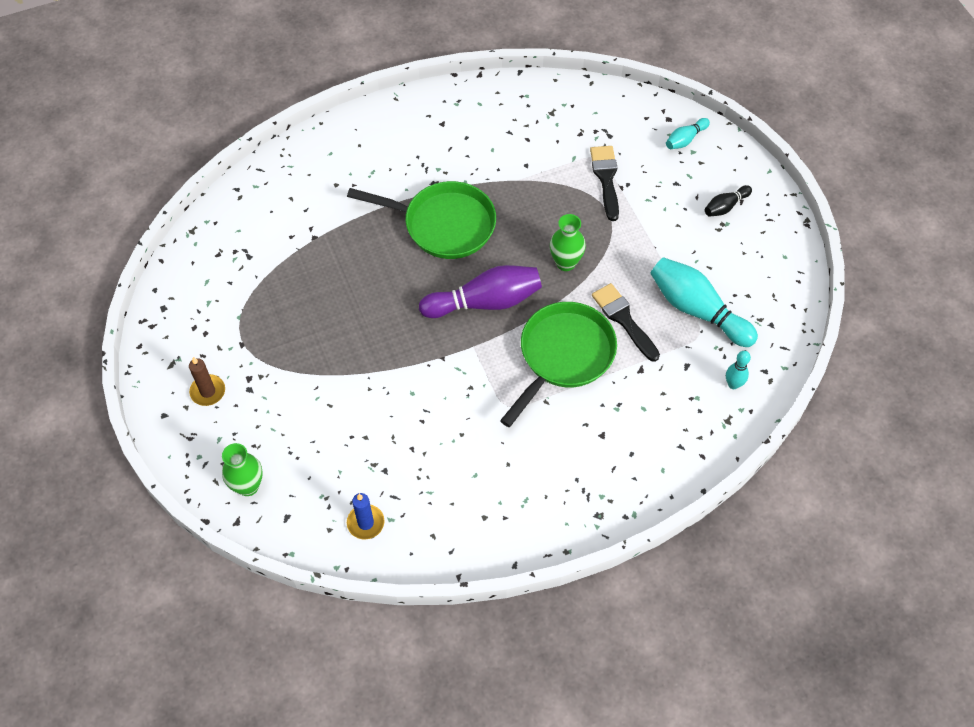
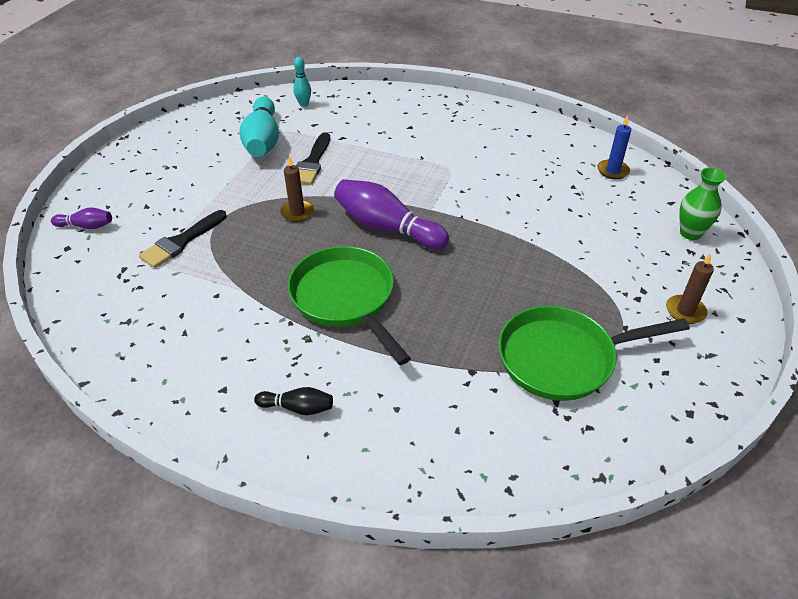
camera: 135 degrees left, 15 degrees down
green pan [500,302,617,427] -> green pan moved to [498,306,690,401]
green vase [550,214,586,271] -> brown candle [280,156,314,222]
turquoise bowling pin [666,118,710,149] -> purple bowling pin [51,208,112,229]
black bowling pin [705,185,752,217] -> black bowling pin moved to [254,387,333,415]

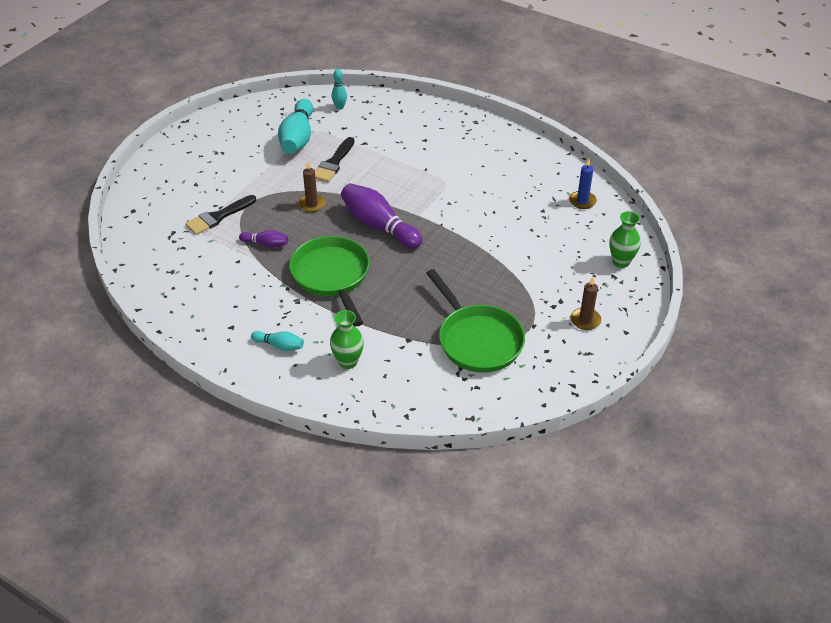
camera: 10 degrees right, 0 degrees up
purple bowling pin [51,208,112,229] -> purple bowling pin moved to [239,230,288,248]
black bowling pin [254,387,333,415] -> turquoise bowling pin [251,331,304,351]
green pan [498,306,690,401] -> green pan turned 120 degrees counterclockwise [426,269,525,373]
none -> green vase [330,310,364,369]

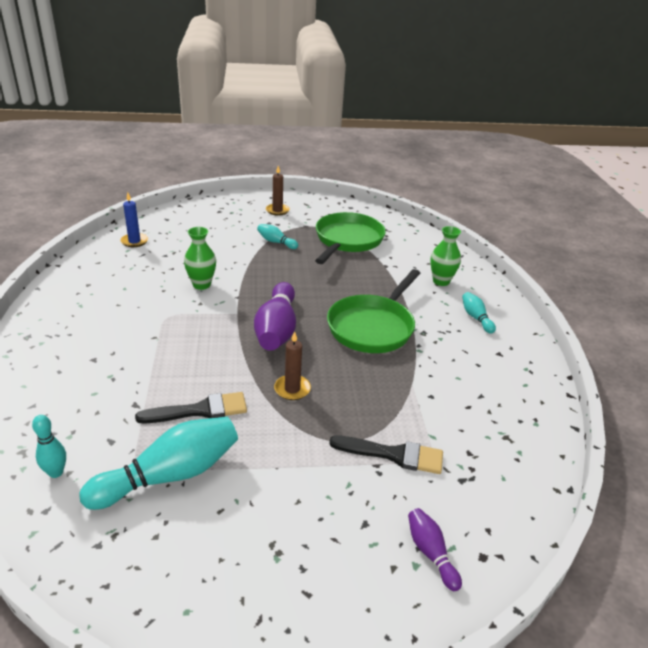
camera: 130 degrees left, 10 degrees down
purple bowling pin [239,230,288,248] -> purple bowling pin moved to [408,508,462,591]
green vase [609,211,641,268] -> green vase moved to [184,227,216,290]
none -> turquoise bowling pin [257,224,298,249]

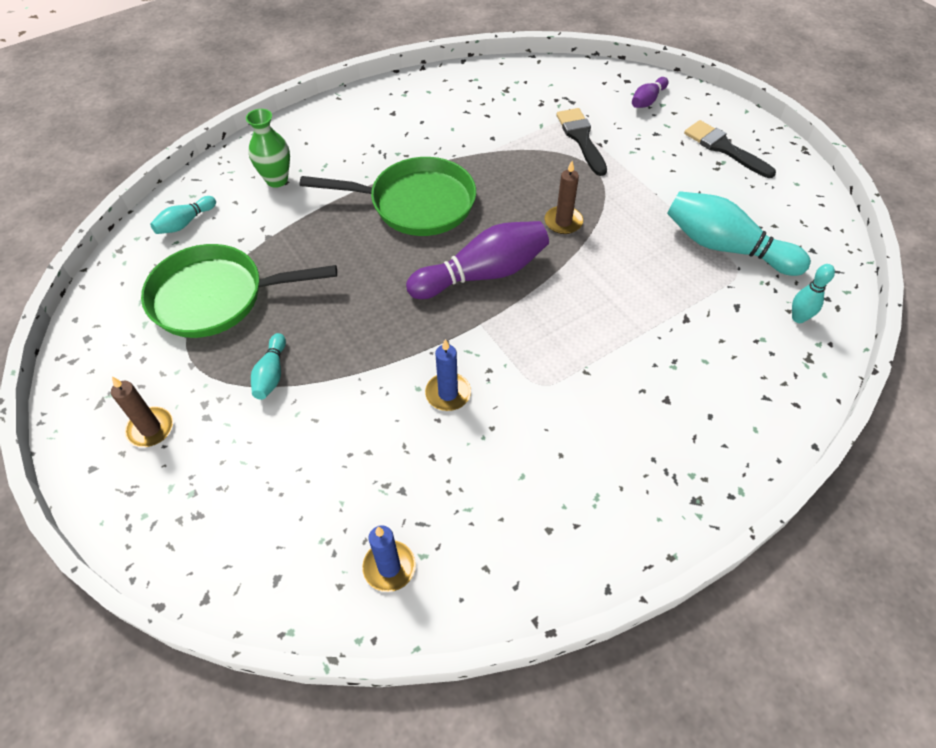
camera: 115 degrees left, 20 degrees up
black brush [135,392,247,423] -> black brush moved to [684,120,776,178]
green vase [184,227,216,290] -> blue candle [425,339,471,411]
turquoise bowling pin [462,292,496,334] -> turquoise bowling pin moved to [150,196,216,234]

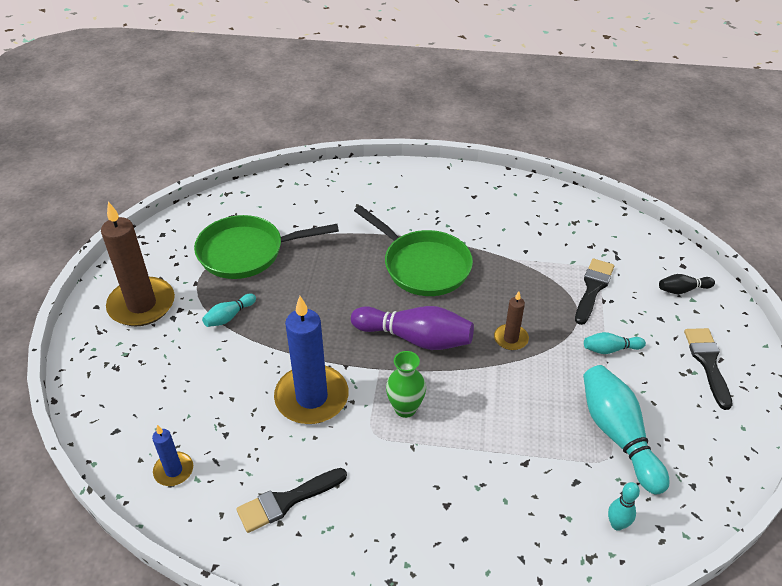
camera: 40 degrees right, 10 degrees down
brown candle [111,377,173,447] -> brown candle [101,202,175,327], size x2.01
green pan [141,244,337,338] -> green pan turned 45 degrees counterclockwise [194,215,339,279]
turquoise bowling pin [150,196,216,234] -> turquoise bowling pin moved to [584,332,646,354]
green vase [246,109,290,188] -> green vase moved to [386,351,426,418]
blue candle [425,339,471,411] -> blue candle [274,296,349,424], size x2.01
purple bowling pin [632,77,668,108] -> black bowling pin [659,274,715,294]
none -> black brush [236,468,347,533]

